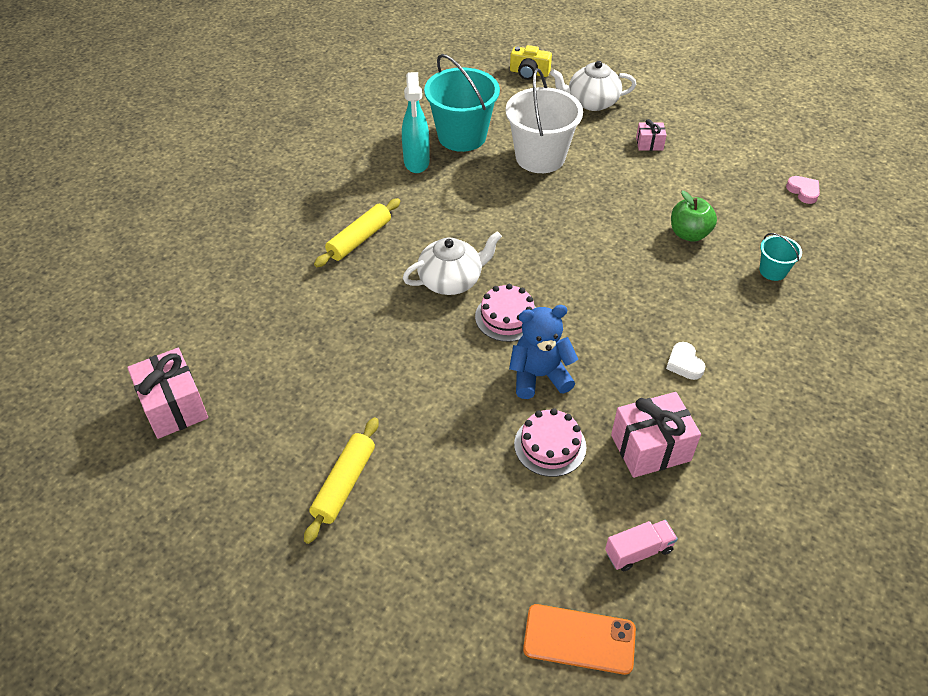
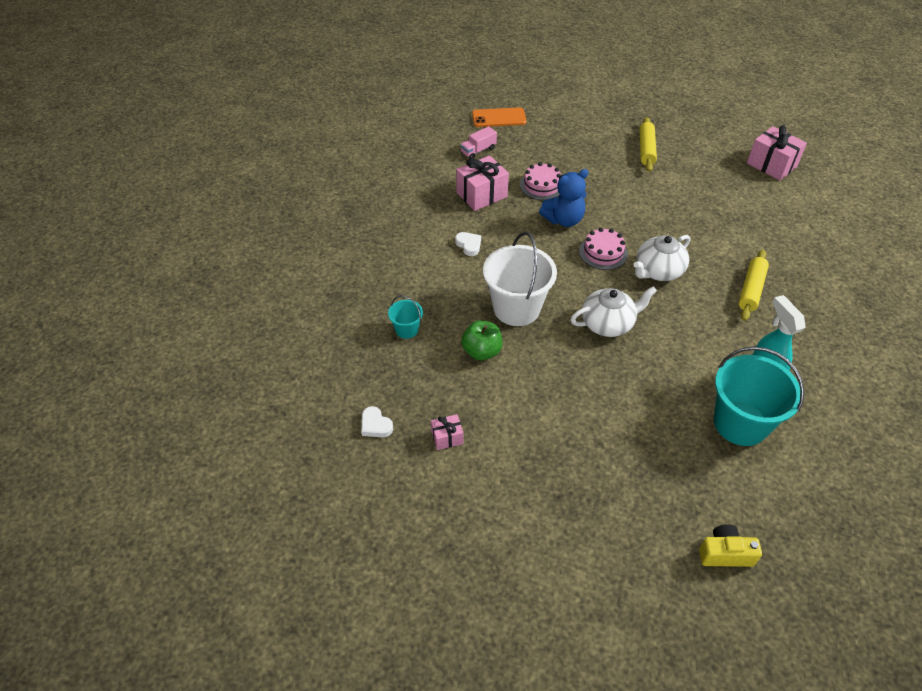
camera: 165 degrees right, 0 degrees up
white bucket [506,68,583,173] -> white bucket moved to [483,232,557,326]
white teapot [550,61,636,111] -> white teapot moved to [570,286,657,337]
pink gift [636,119,667,151] -> pink gift moved to [431,414,464,450]
pink heart [786,176,820,204] -> white heart [361,406,393,437]

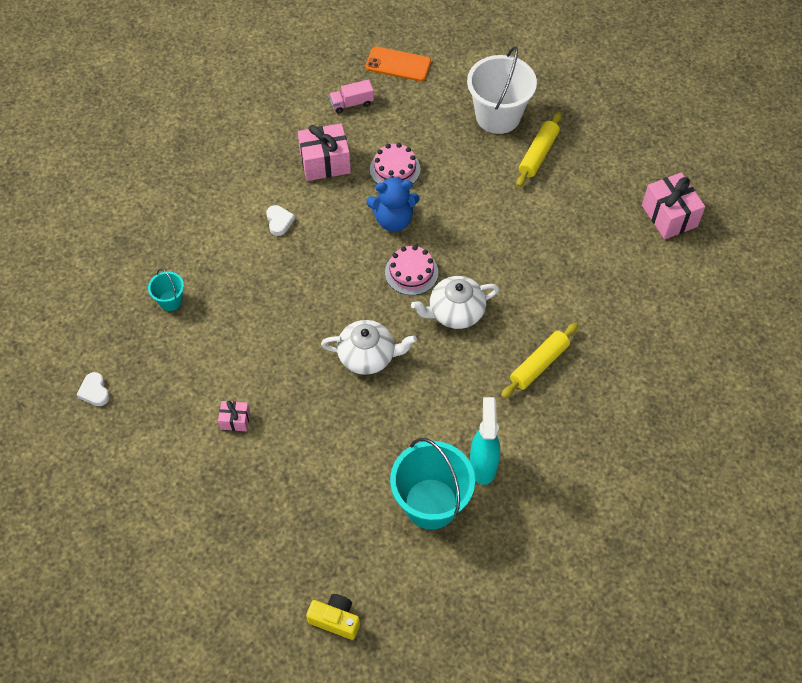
camera: 20 degrees right, 10 degrees up
pink gift [431,414,464,450] -> pink gift moved to [218,401,250,431]
green apple [461,320,503,360] -> none
white bucket [483,232,557,326] -> white bucket moved to [467,46,537,134]

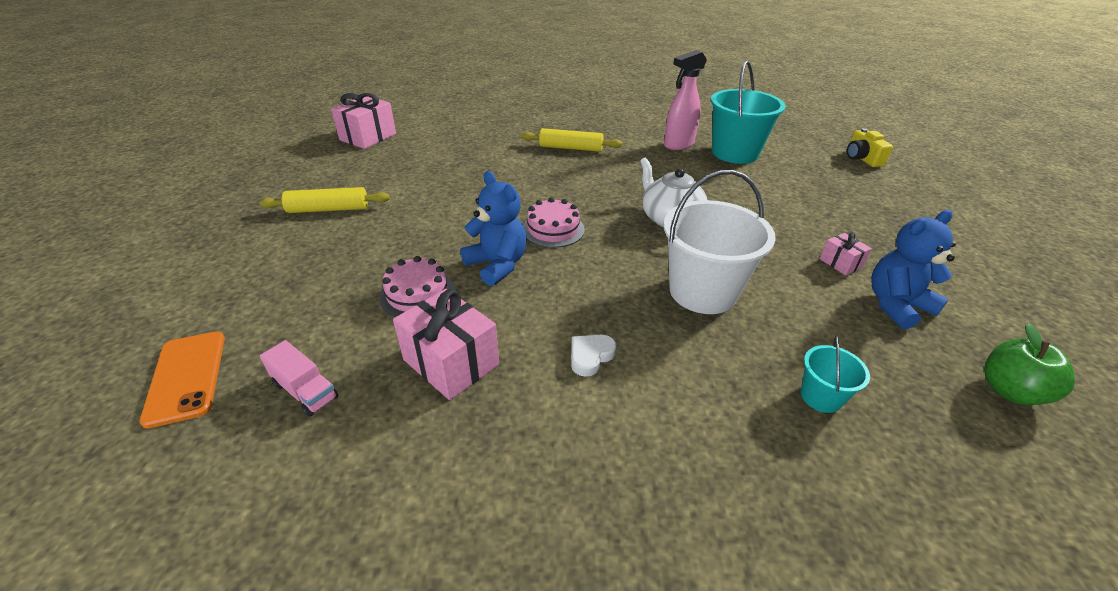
camera: 125 degrees left, 20 degrees down
white heart [77,372,110,406] -> green apple [984,323,1075,405]
white teapot [411,276,499,329] -> none
white bucket [467,46,537,134] -> white bucket moved to [663,170,775,314]
turquoise spray bottle [470,397,500,485] -> pink spray bottle [664,50,707,150]
none -> blue teddy bear [871,210,956,329]

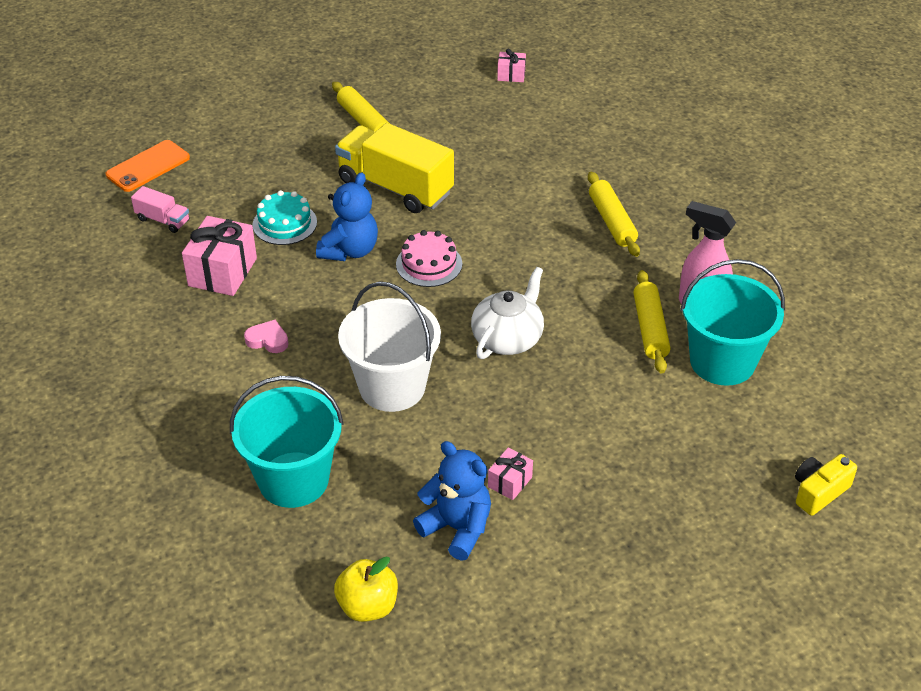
camera: 65 degrees right, 5 degrees up
pink truck [260,340,338,417] -> pink truck turned 75 degrees counterclockwise [131,186,189,233]
pink gift [331,93,396,149] -> pink gift [497,49,526,82], size x0.52
pink cake [379,256,455,317] -> turquoise cake [252,190,317,245]
white heart [571,335,616,377] -> pink heart [244,320,288,353]
turquoise bucket [801,335,870,413] -> turquoise bucket [230,376,344,508], size x2.10
green apple [984,323,1075,405] -> yellow apple [334,557,398,622]
none -> yellow truck [335,123,454,213]
none -> yellow rolling pin [633,270,670,374]

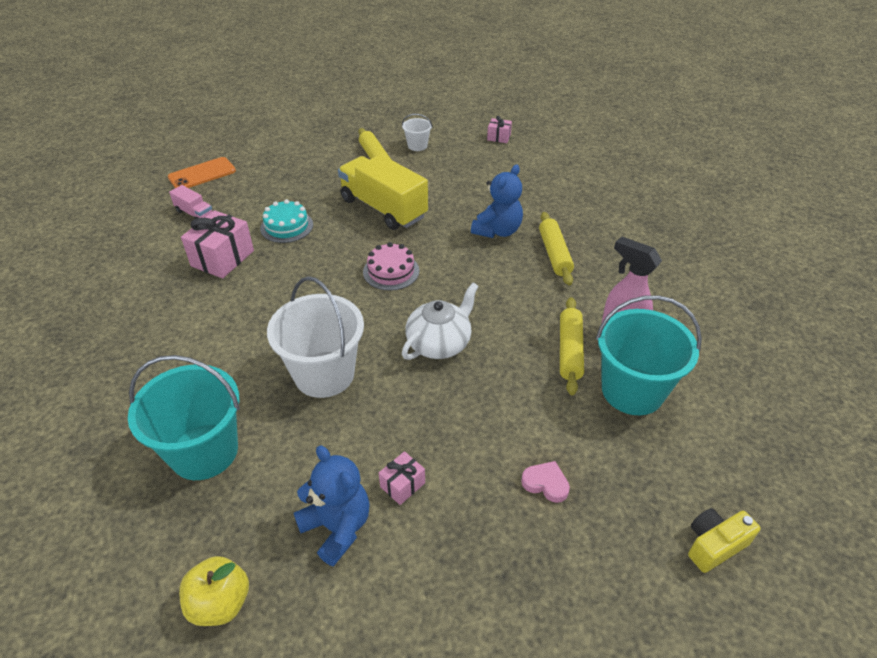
camera: 10 degrees right, 0 degrees up
pink heart [244,320,288,353] -> pink heart moved to [521,461,570,503]
blue teddy bear [316,172,378,261] -> blue teddy bear moved to [471,164,523,238]
none -> white bucket [402,114,432,151]

